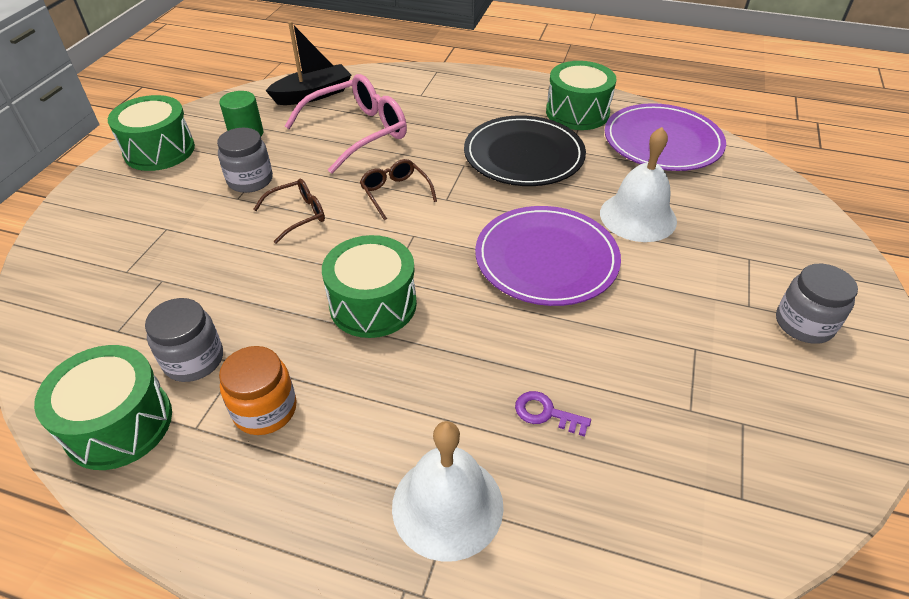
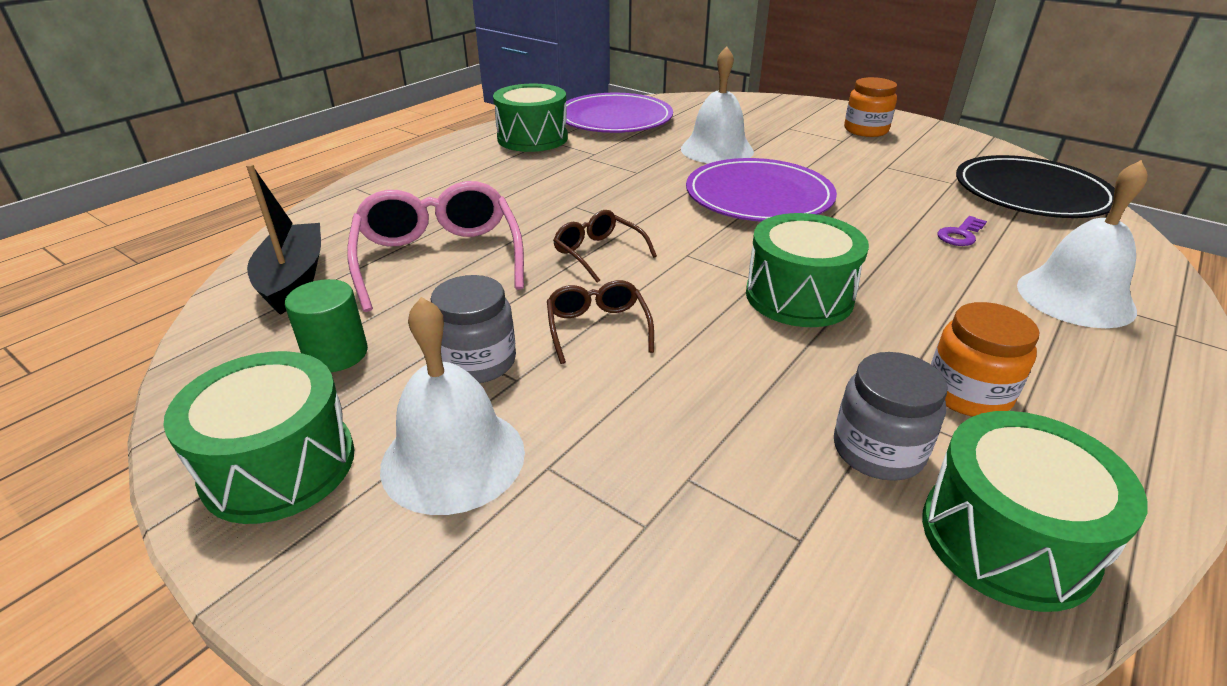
camera: 70 degrees left, 10 degrees down
brown glasses [360,159,437,220] -> brown glasses turned 60 degrees clockwise [553,210,657,283]
black plate [464,115,586,186] -> black plate moved to [956,155,1115,218]
grey jar [776,264,858,344] -> orange jar [844,77,897,137]
none -> white bell [380,297,525,515]

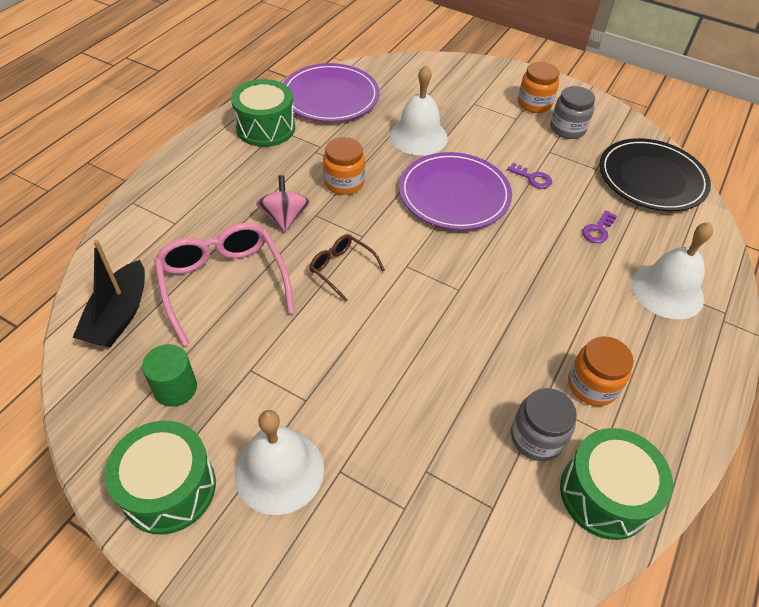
camera: 10 degrees left, 15 degrees up
black boat [246,164,321,315] -> black boat turned 150 degrees counterclockwise [72,240,145,347]
grey jar [430,275,516,383] -> grey jar moved to [550,86,595,139]
brown glasses [547,280,654,364] -> none
green drum [746,213,869,327] -> none
none -> pink spinning top [256,175,310,232]
none -> orange jar [323,137,365,195]
none -> purple key [507,163,552,189]

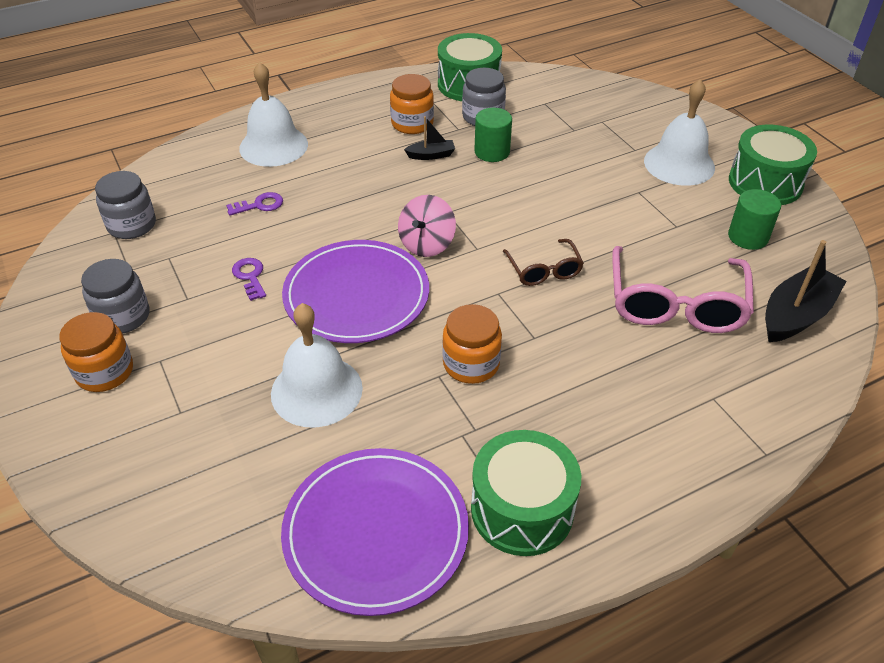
camera: 145 degrees left, 5 degrees down
pink spinning top [256,175,310,232] -> pink spinning top moved to [398,195,456,257]
black plate [599,138,711,211] -> grey jar [95,171,156,239]
none -> black boat [404,116,455,160]
none -> green cylinder [474,108,512,162]

